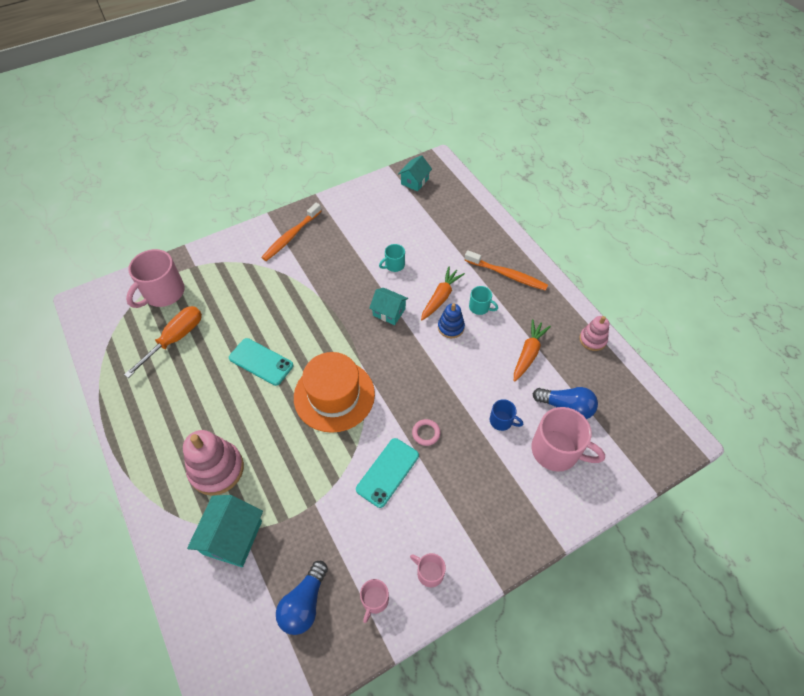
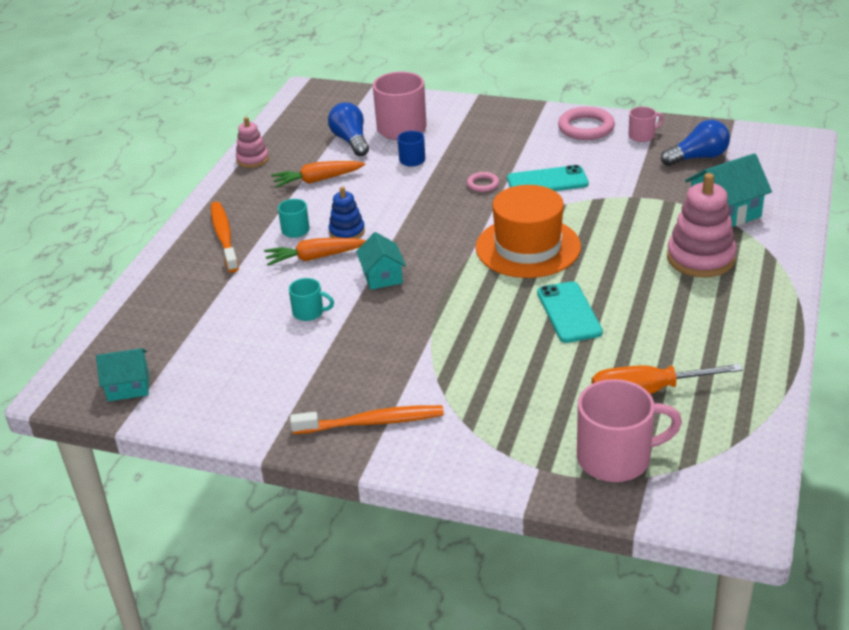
camera: 130 degrees left, 20 degrees down
pink mug [410,553,446,587] -> pink ring [558,107,615,140]

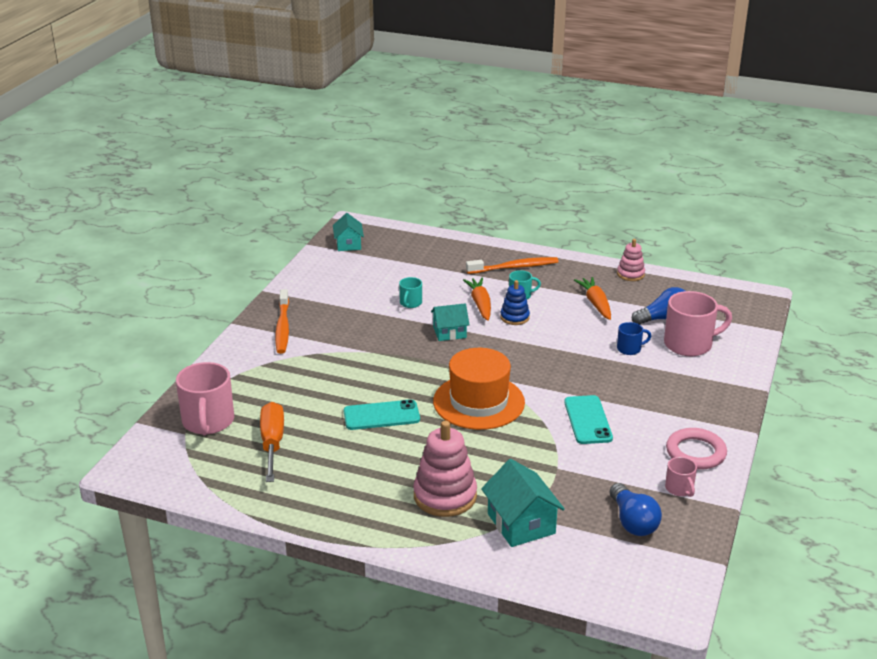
camera: 90 degrees right, 5 degrees down
pink ring [467,172,499,192] -> none

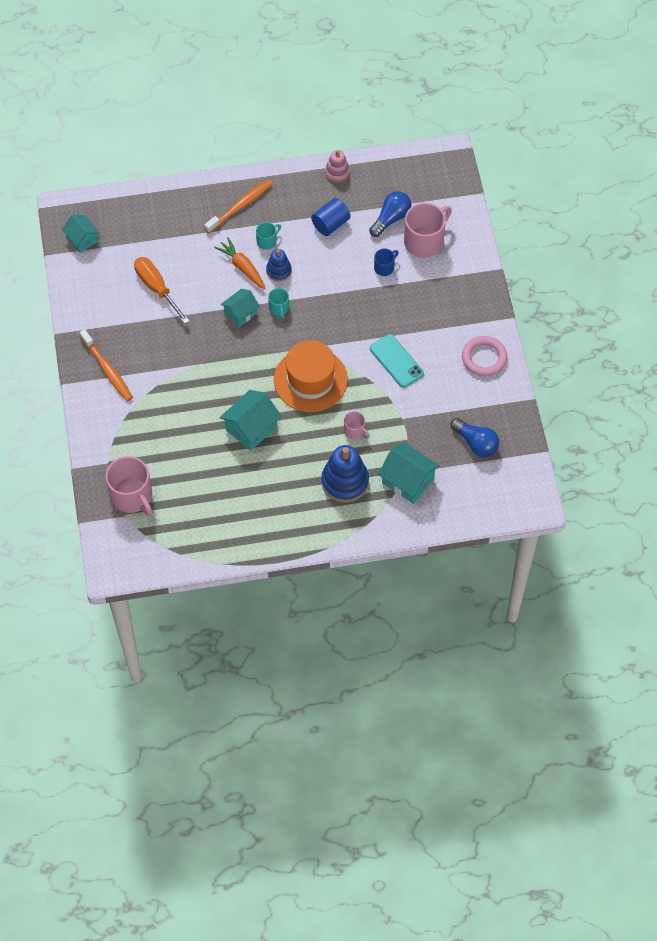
camera: 30 degrees left, 30 degrees up
orange screwdriver [260,402,284,482] -> orange screwdriver moved to [134,257,189,324]
turquoise phone [344,399,420,430] -> turquoise house [220,390,282,451]
turquoise mug [399,277,422,308] -> turquoise mug moved to [268,288,289,319]
pink stacking toy [413,421,477,517] -> blue stacking toy [321,445,369,503]
orange carrot [574,277,611,320] -> blue cylinder [311,198,351,236]
pink mug [665,457,697,497] -> pink mug moved to [344,411,370,439]

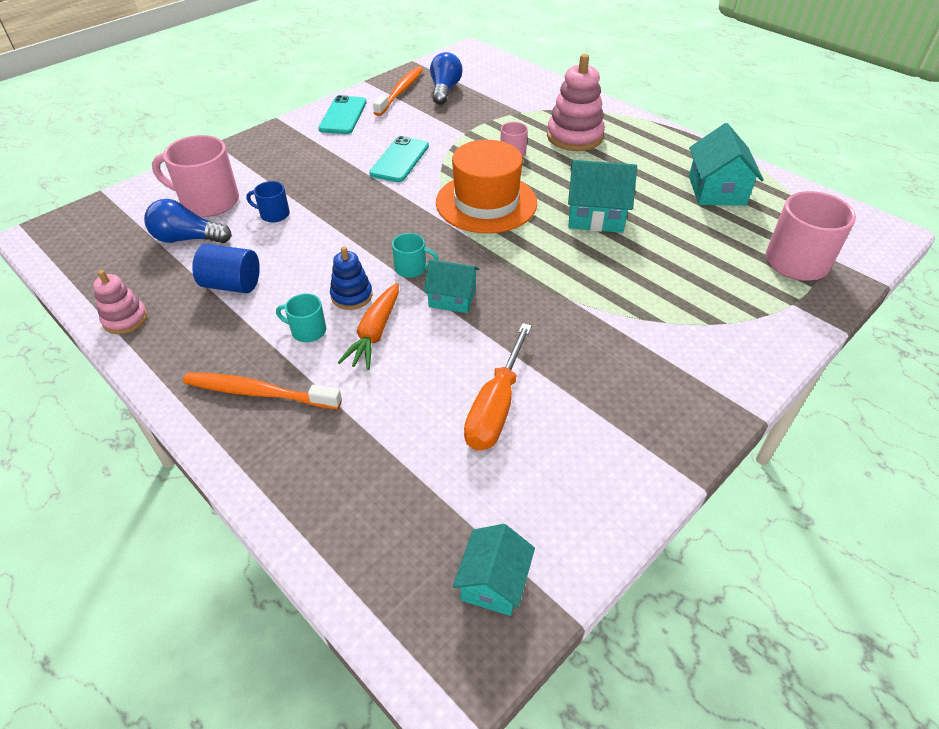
camera: 125 degrees left, 15 degrees down
orange toothbrush [80,329,133,401] -> orange toothbrush moved to [373,66,423,116]
turquoise mug [268,288,289,319] -> turquoise mug turned 60 degrees clockwise [392,233,439,278]
blue stacking toy [321,445,369,503] -> pink stacking toy [547,54,605,151]
turquoise house [378,443,440,504] -> turquoise house moved to [689,123,764,206]
pink ring [462,336,507,376] -> turquoise phone [318,95,366,134]

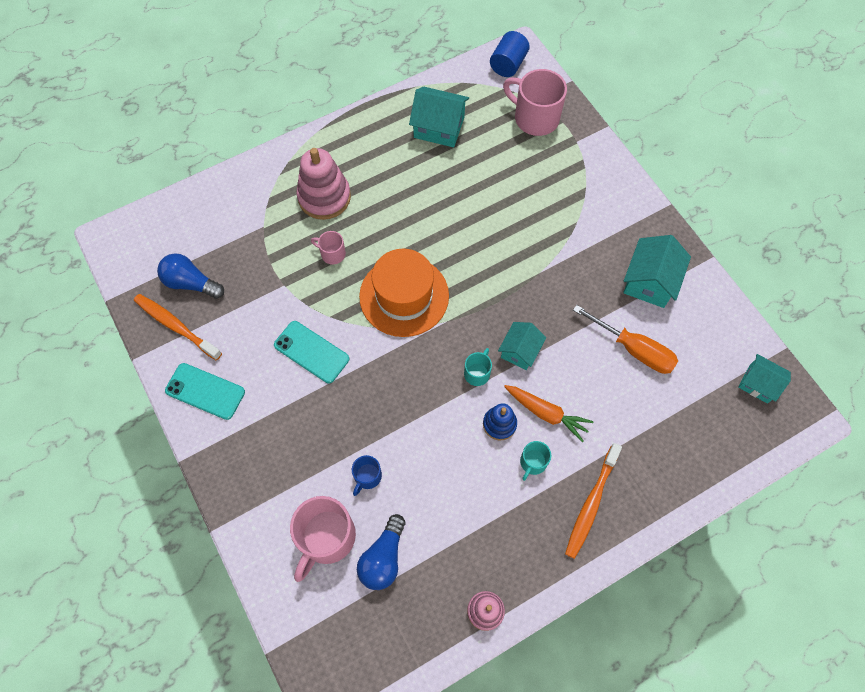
camera: 75 degrees left, 20 degrees up
blue cylinder [192,244,260,293] -> blue cylinder moved to [490,31,530,77]
turquoise house [568,160,637,233] -> turquoise house moved to [623,235,691,308]

